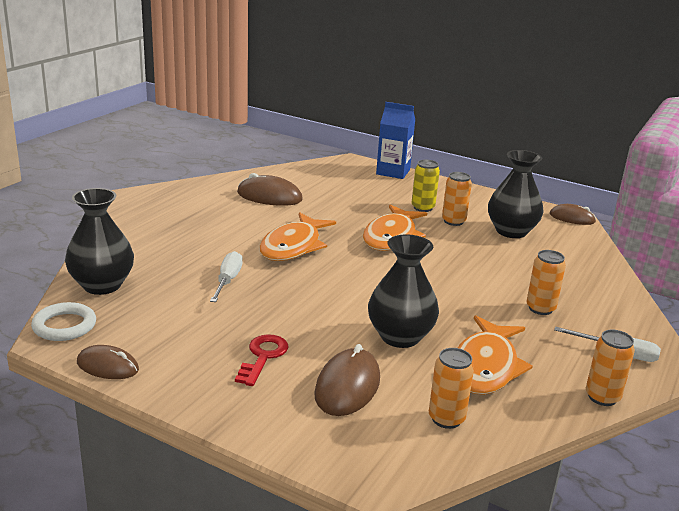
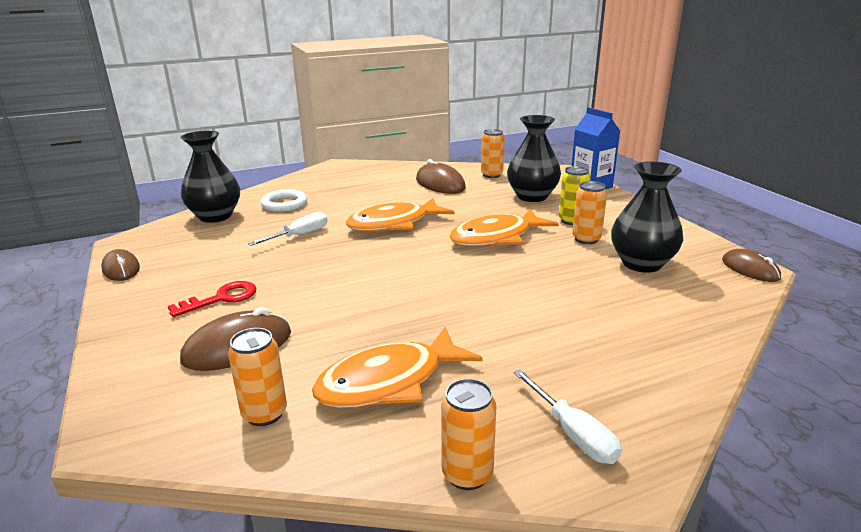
camera: 40 degrees right, 0 degrees up
white ring [31,302,96,341] -> white ring moved to [260,189,307,212]
black vase [368,234,439,348] -> black vase moved to [507,115,561,202]
orange can [526,250,566,315] -> orange can moved to [481,129,505,178]

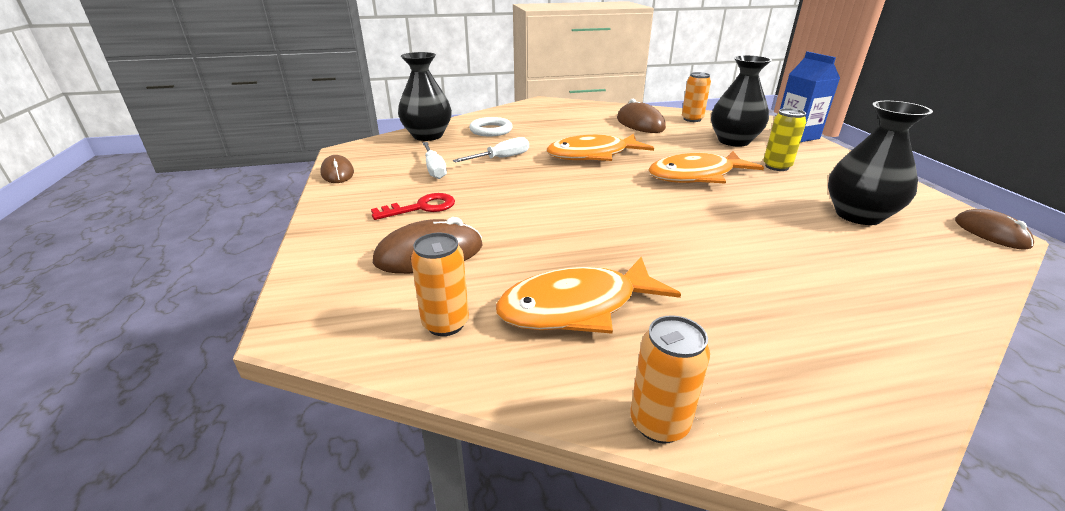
camera: 10 degrees right, 5 degrees up
white screwdriver [513,369,622,464] -> white screwdriver moved to [422,142,447,179]
orange can [572,181,607,244] -> none

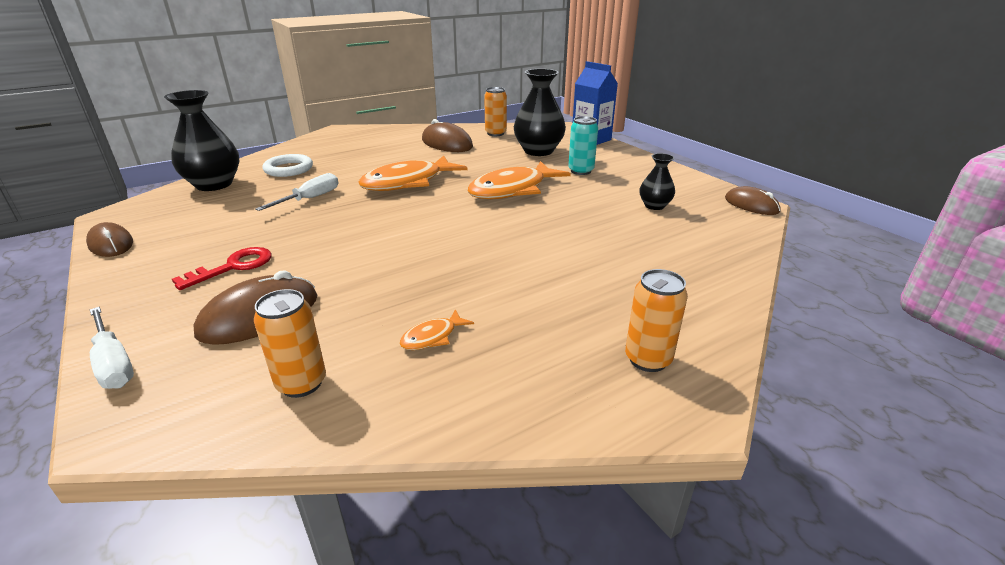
camera: 20 degrees left, 0 degrees up
white screwdriver [422,142,447,179] -> white screwdriver moved to [90,307,134,389]
orange fish [496,257,681,334] -> orange fish [399,309,474,350], size x0.43
orange can [630,315,710,444] -> orange can moved to [625,269,688,372]
yellow can [763,108,806,171] -> turquoise can [568,116,598,175]
black vase [828,101,933,225] -> black vase [640,153,675,210], size x0.53

